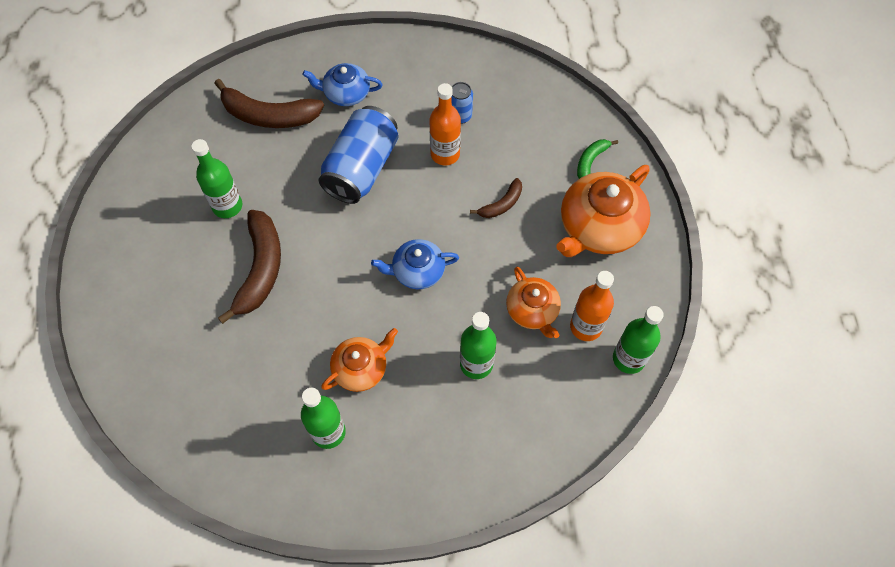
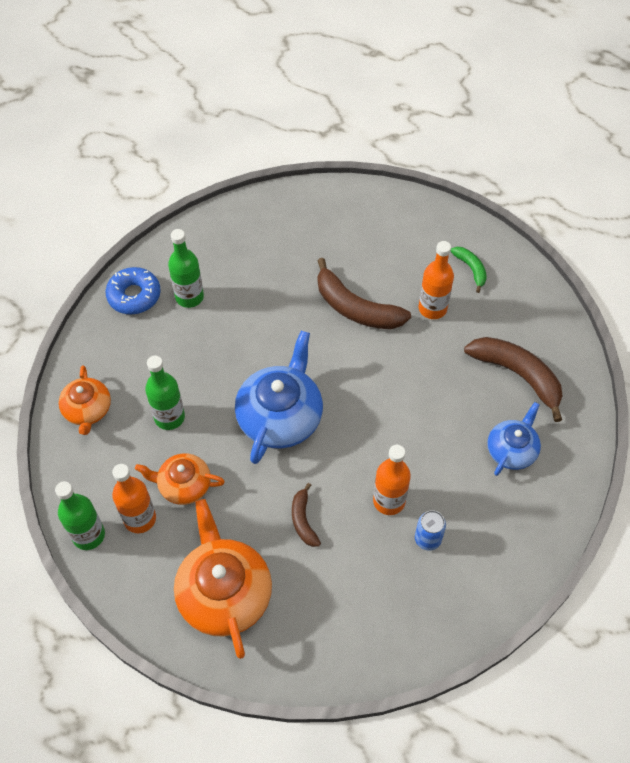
camera: 120 degrees right, 5 degrees down
green bottle [191,139,242,218] -> orange bottle [419,241,454,319]
brown banana [214,79,324,128] -> brown banana turned 90 degrees clockwise [464,337,563,422]
blue can [319,106,399,204] -> none
orange teapot [321,328,398,392] -> orange teapot moved to [59,365,111,435]
blue teapot [371,239,459,289] -> blue teapot [235,331,323,464], size x1.69
green banana [577,139,618,179] -> green banana moved to [451,247,487,293]
none -> blue donut [106,267,161,314]

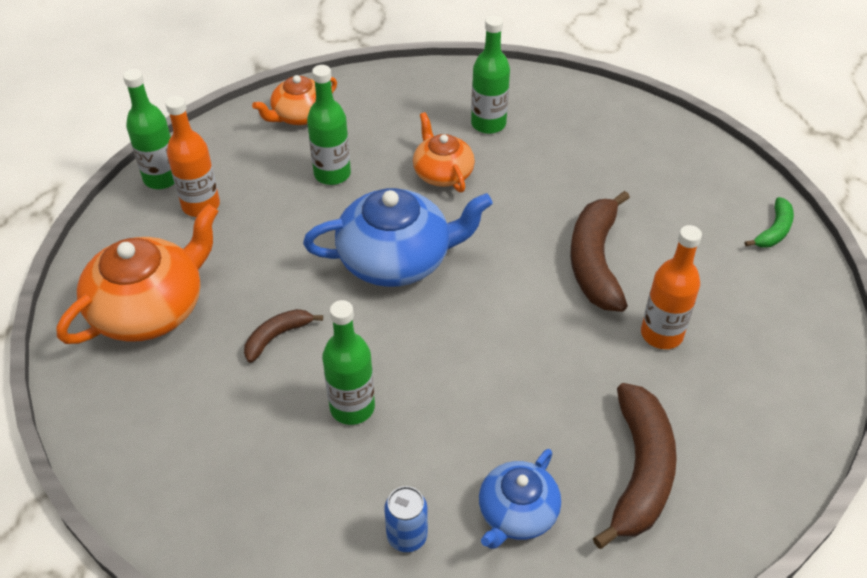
camera: 60 degrees right, 10 degrees down
blue donut [106,267,161,314] -> none
orange teapot [135,453,225,505] -> orange teapot moved to [413,112,475,192]
orange bottle [373,445,411,515] -> green bottle [322,300,375,425]
blue can [415,510,446,551] -> blue can moved to [384,486,428,552]
green banana [451,247,487,293] -> green banana moved to [745,197,794,248]
blue teapot [487,402,541,476] -> blue teapot turned 120 degrees clockwise [479,449,561,549]

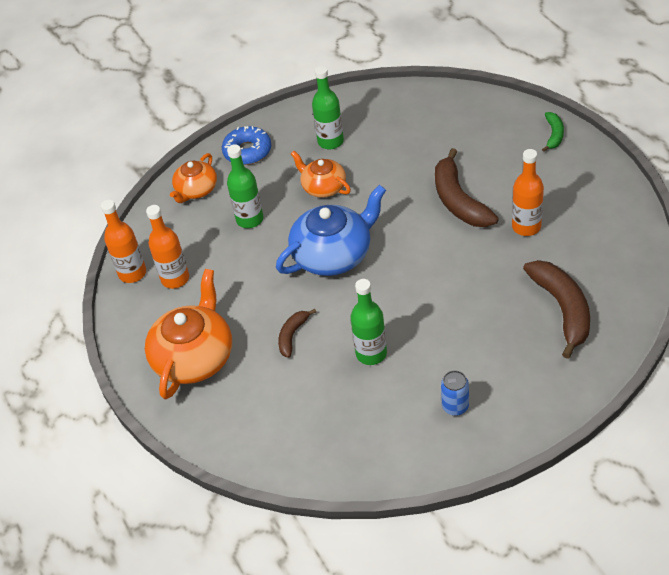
camera: 20 degrees left, 0 degrees up
green bottle [123,69,175,189] -> orange bottle [101,200,146,283]
blue teapot [479,449,561,549] -> none
none -> blue donut [222,126,271,165]

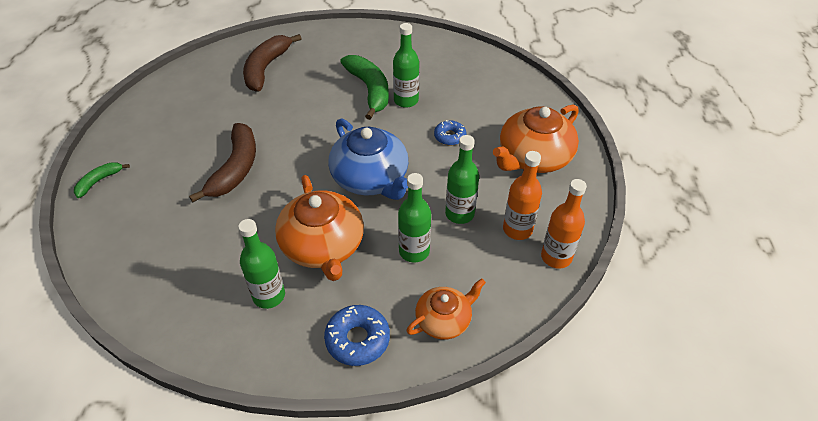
camera: 155 degrees left, 0 degrees up
blue teapot [276,185,386,276] -> blue teapot turned 120 degrees counterclockwise [328,118,408,200]
brown banana [278,309,316,358] -> blue donut [434,120,467,145]
orange teapot [291,151,351,198] -> orange teapot [275,175,364,281], size x1.69
blue can [441,370,469,416] -> none
orange bottle [512,149,544,236] -> none
none -> green banana [340,55,389,120]
none -> green bottle [445,135,479,224]

